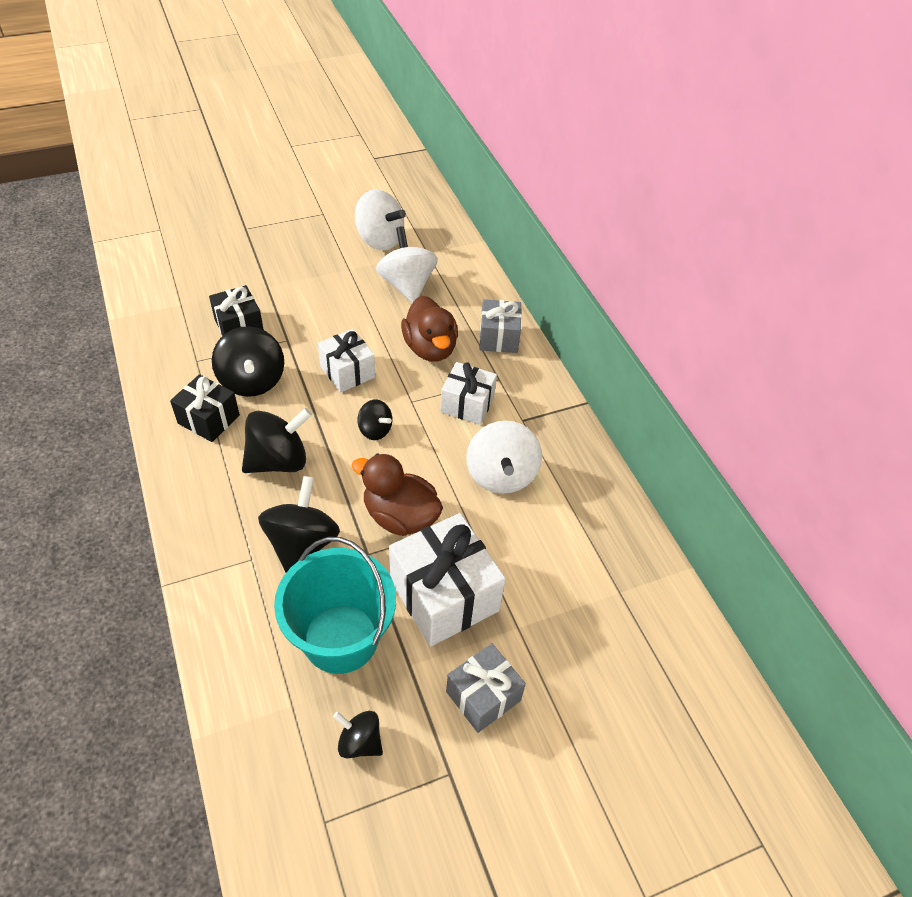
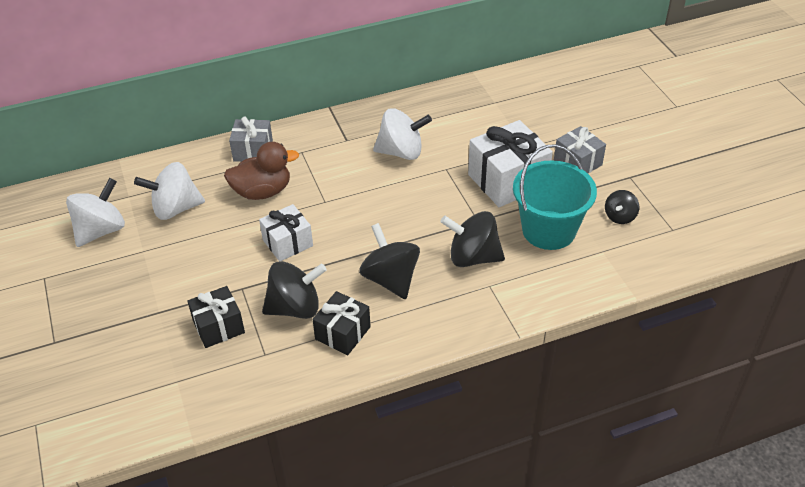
camera: 85 degrees left, 5 degrees down
brown duck [351,454,443,536] -> none
black spinning top [357,400,392,440] -> none
white gift [440,362,497,425] -> none

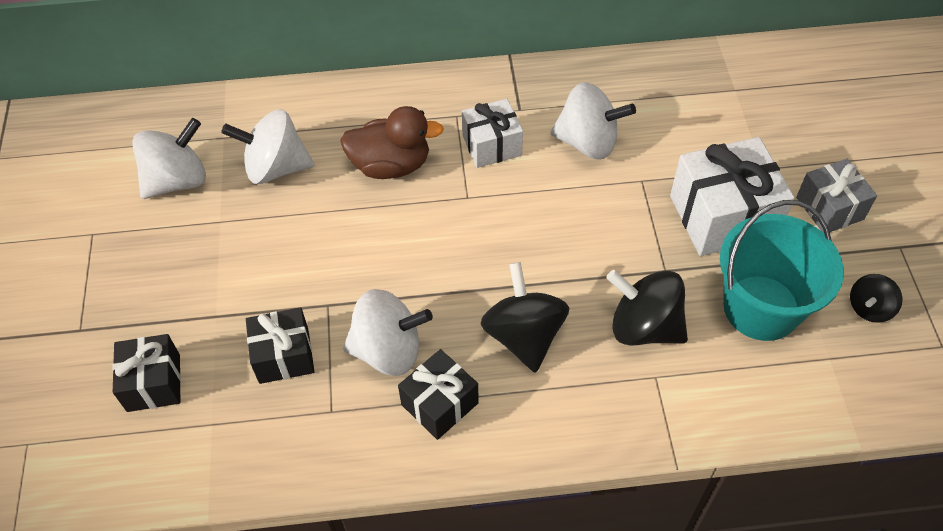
camera: 15 degrees right, 10 degrees up
grey gift [229,116,273,162] -> none
white gift [259,204,313,261] -> white gift moved to [462,99,523,168]
black spinning top [262,261,327,319] -> white spinning top [343,289,433,376]
none -> black gift [112,334,181,412]

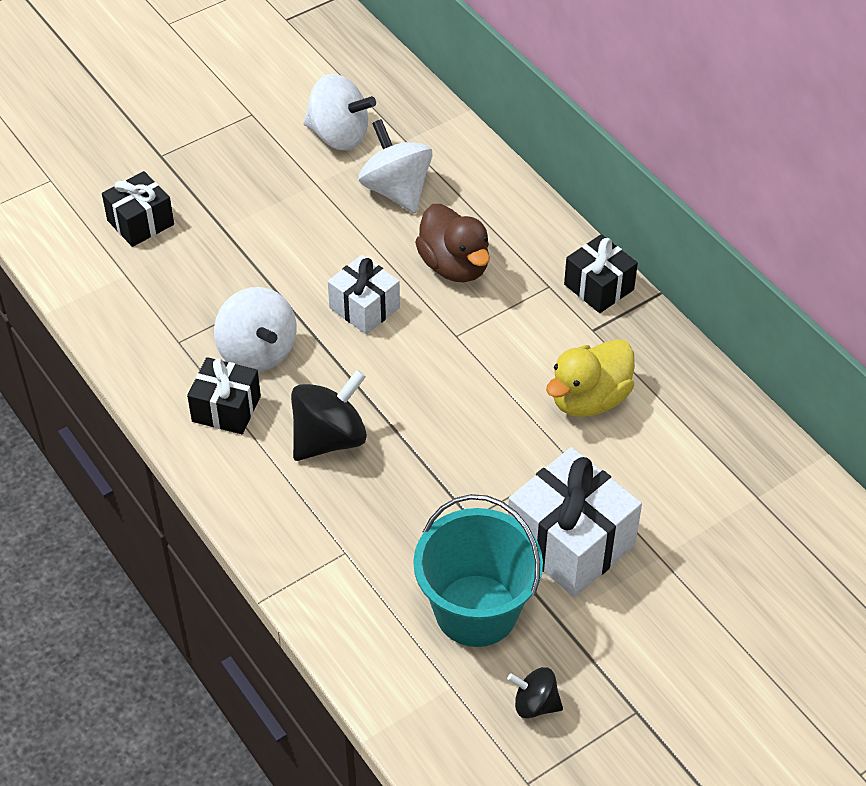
camera: 60 degrees right, 5 degrees down
black gift [246,307,315,384] -> black gift moved to [564,234,638,313]
white gift [462,99,523,168] -> white gift moved to [328,255,400,334]
white spinning top [550,82,636,160] -> yellow duck [546,339,635,417]
black spinning top [606,270,688,346] -> none
grey gift [796,159,877,233] -> none

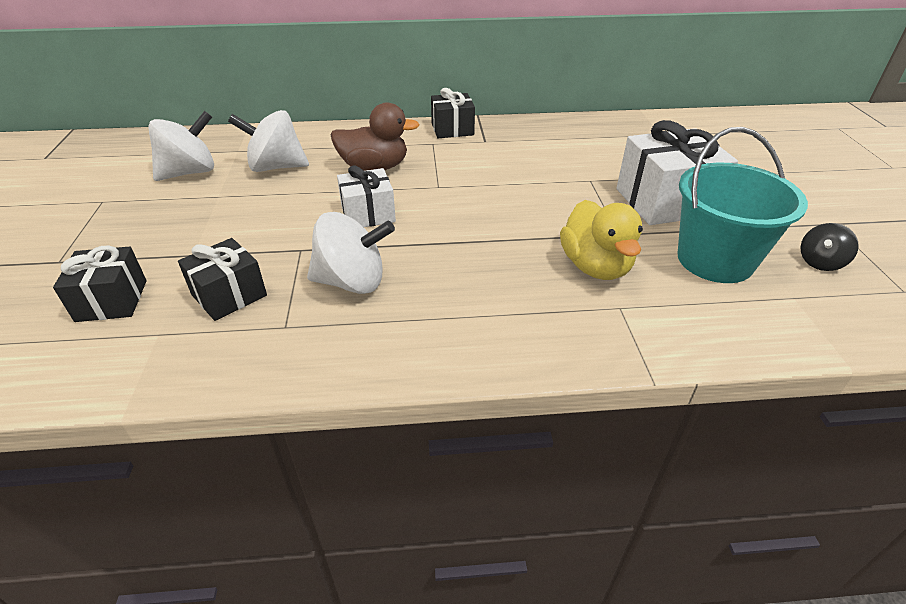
camera: 60 degrees left, 10 degrees down
black gift [187,357,261,434] -> black gift moved to [178,238,267,321]
black spinning top [291,370,367,461] -> none
yellow duck [546,339,635,417] -> yellow duck moved to [560,200,643,280]

